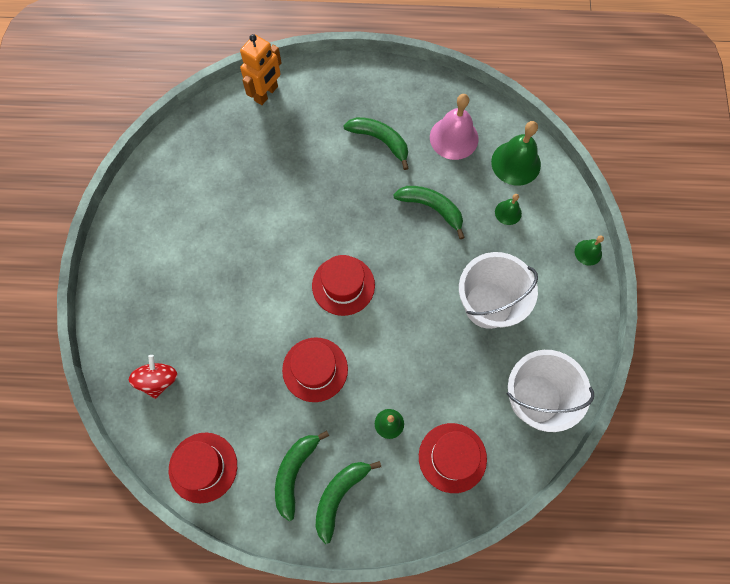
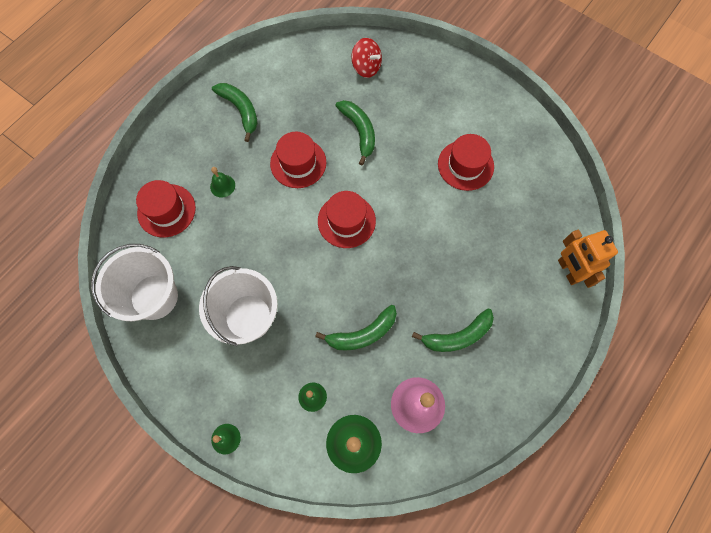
camera: 125 degrees right, 0 degrees up
red hat [169,433,237,503] -> red hat moved to [438,134,494,191]
green banana [316,461,381,544] -> green banana moved to [335,100,375,165]

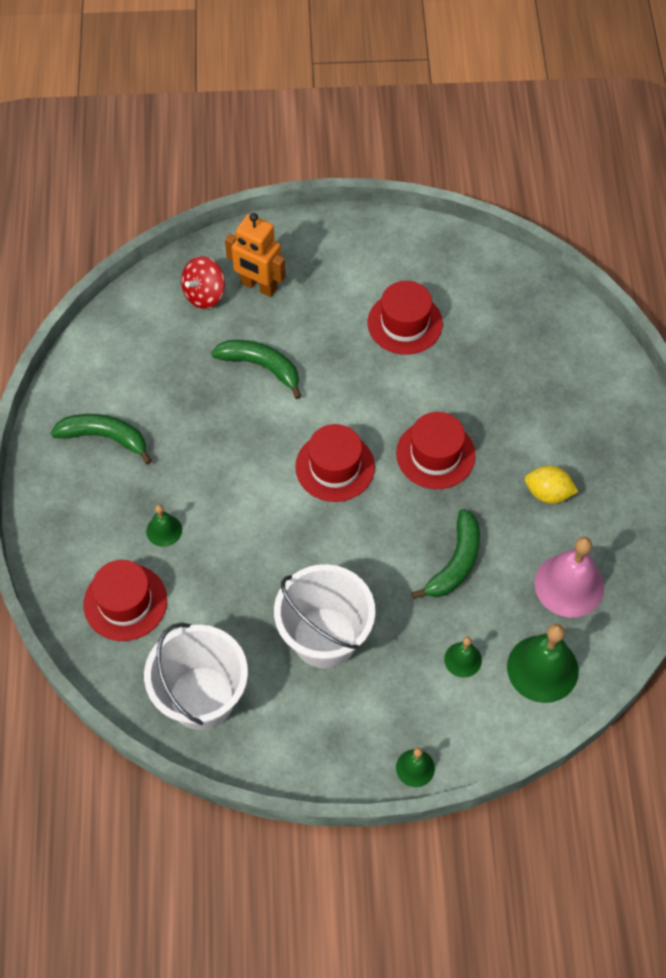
camera: 40 degrees left, 10 degrees down
red hat [270,132,326,188] -> red hat moved to [396,412,476,489]
red spinning top [351,38,382,78] -> red spinning top turned 135 degrees clockwise [181,256,225,309]
green banana [412,308,494,352] -> yellow lemon [525,466,578,504]
orange robot [558,230,618,288] -> orange robot moved to [225,213,286,297]

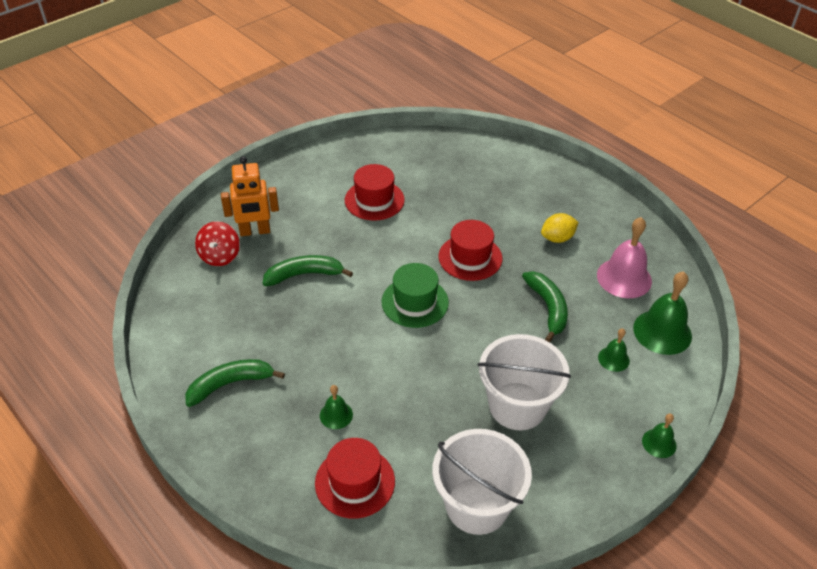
camera: 40 degrees left, 15 degrees down
red hat [295,424,375,502] -> green hat [382,263,449,328]

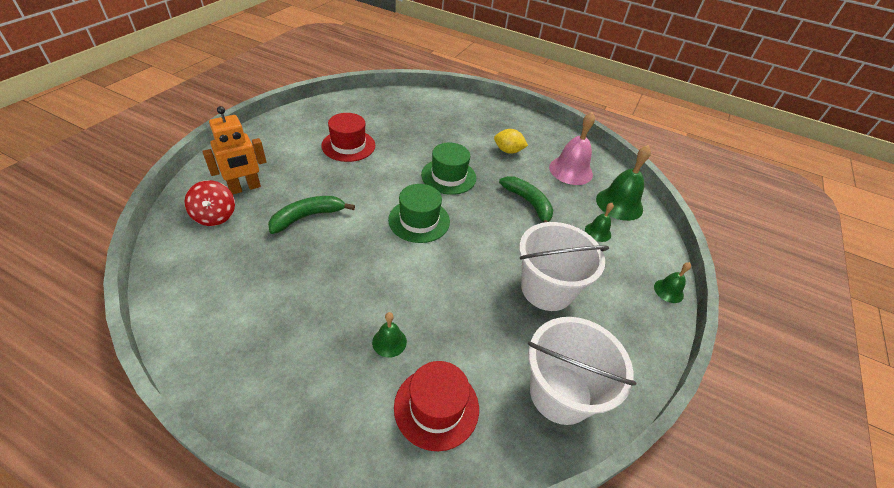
camera: 25 degrees left, 0 degrees up
green banana [185,359,285,407] -> none
red hat [438,220,502,281] -> green hat [421,143,476,195]
yellow lemon [541,213,579,243] -> yellow lemon turned 60 degrees clockwise [494,129,528,154]

